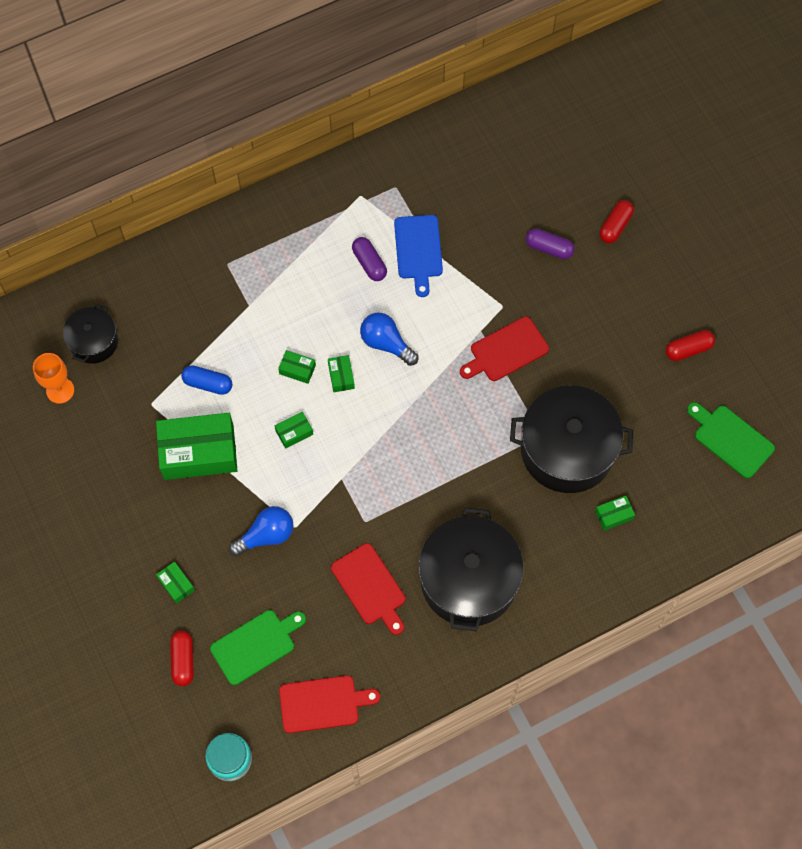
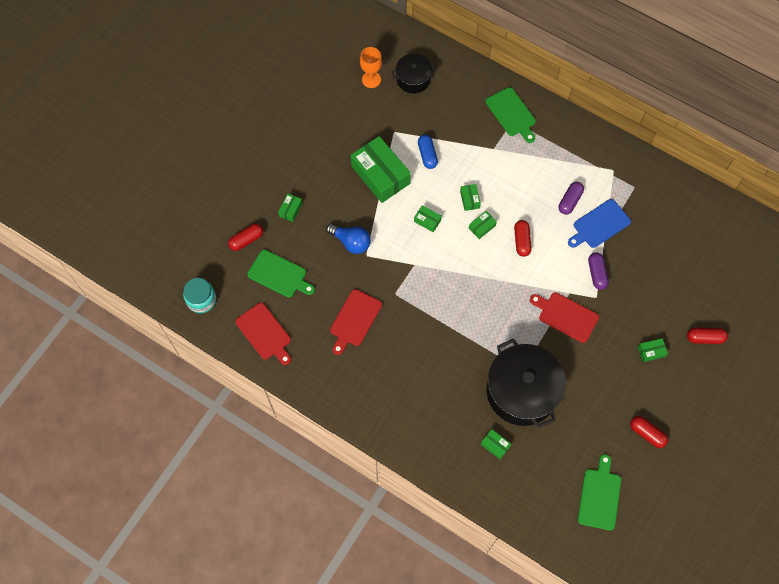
camera: 60 degrees right, 0 degrees up
blue light bulb [360,312,418,366] -> red capsule [514,220,532,257]
black pot [419,508,523,631] -> none
purple capsule [526,228,575,259] -> purple capsule moved to [588,252,609,290]
none -> green cutting board [486,87,536,143]
none -> green box [638,338,668,362]

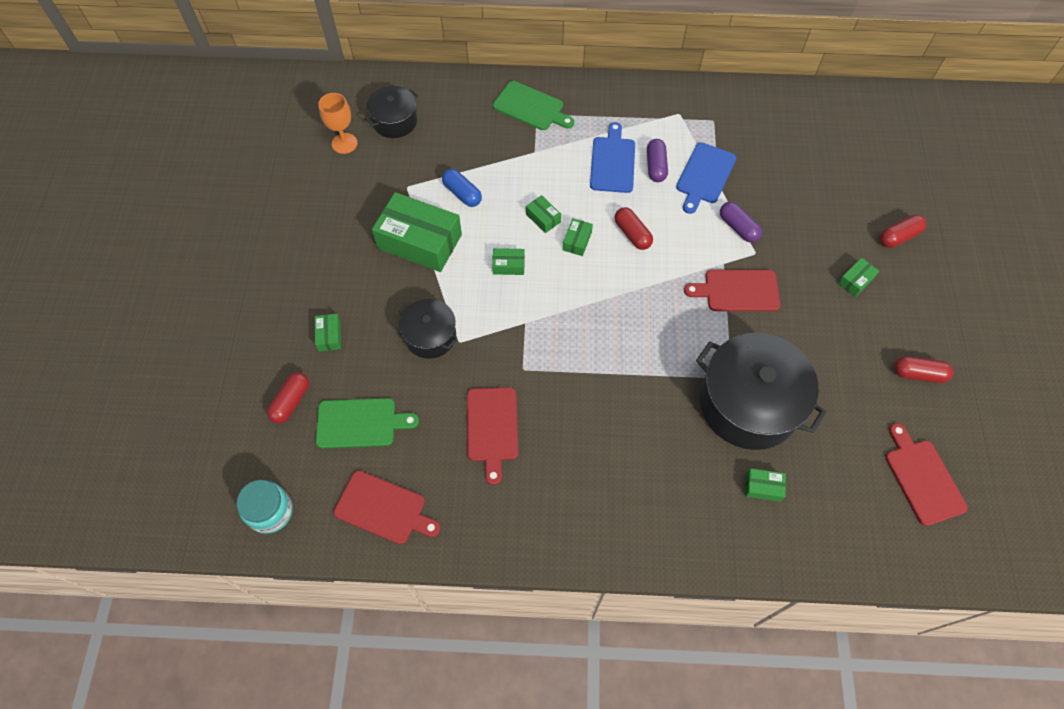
camera: 30 degrees left, 5 degrees down
blue light bulb [326,223,371,254] -> black pot [399,299,457,359]
green cutting board [578,454,621,531] -> red cutting board [885,423,968,526]
none -> blue cutting board [590,122,635,193]

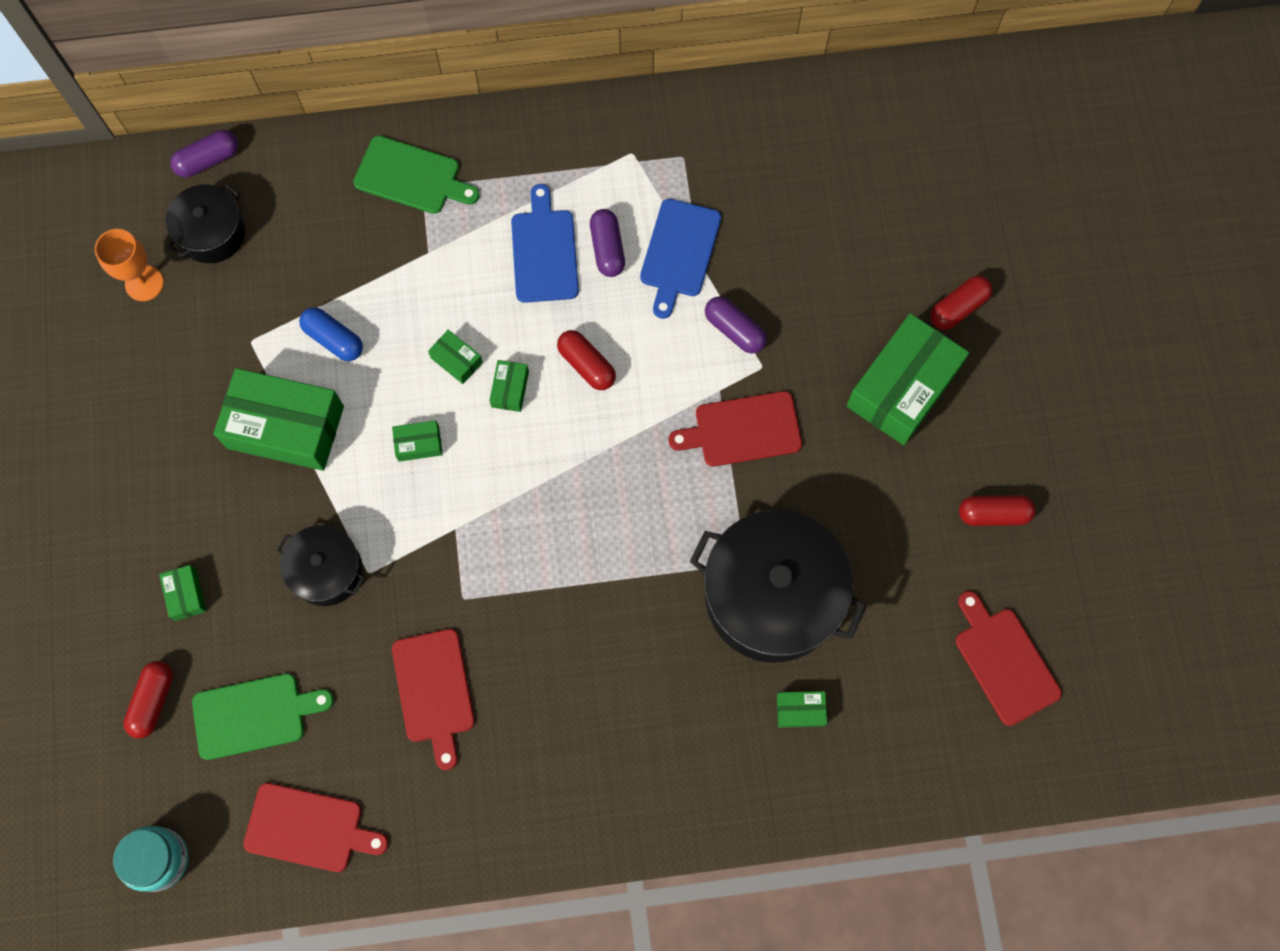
camera: 10 degrees left, 10 degrees up
green box [838,258,879,297] -> green box [846,313,969,445], size x2.31
none -> purple capsule [170,130,238,177]

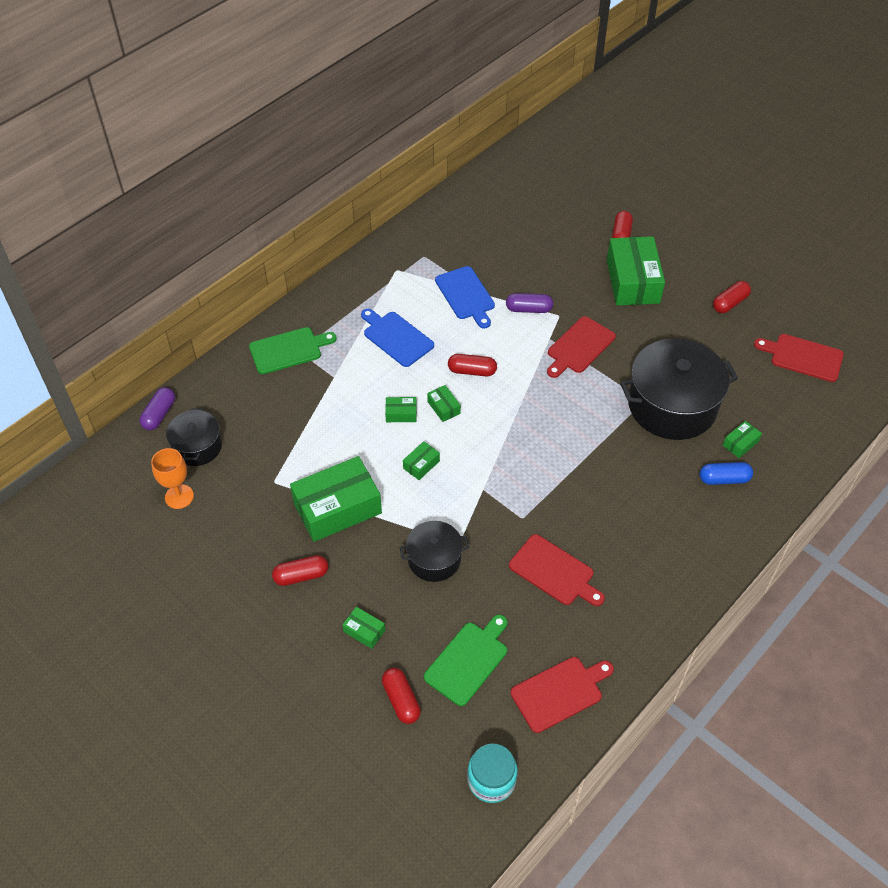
camera: 40 degrees left, 20 degrees down
blue capsule [299,307,363,361] -> blue capsule moved to [699,462,753,485]
purple capsule [590,209,625,277] -> none
none -> red capsule [272,555,328,586]

